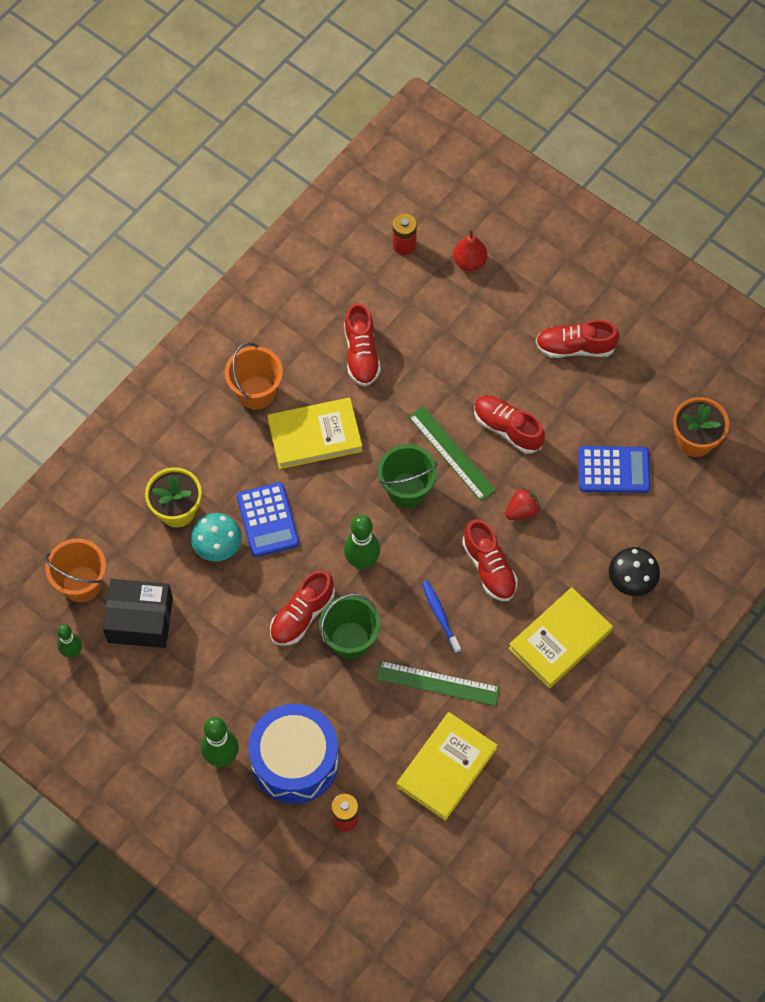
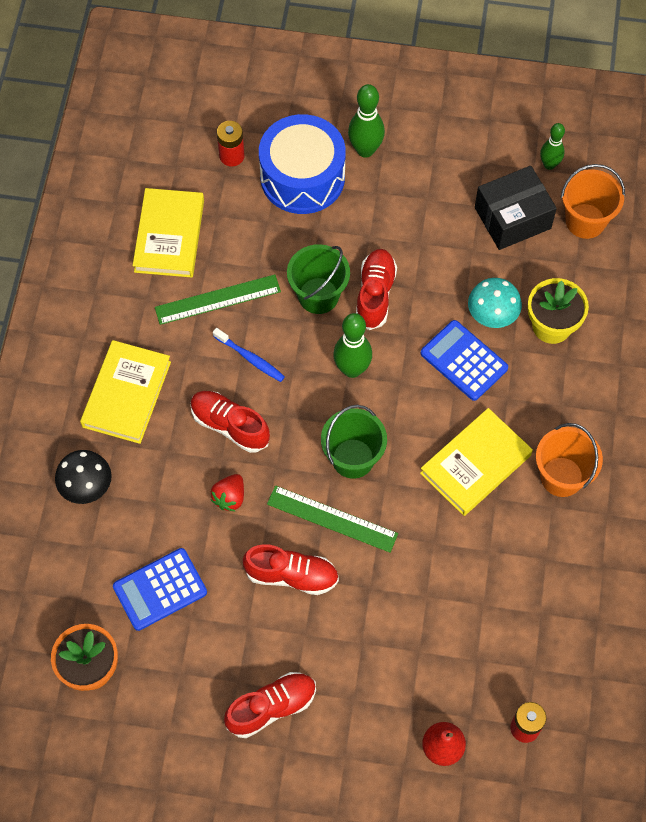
camera: 150 degrees right, 0 degrees up
red shoe [344,303,381,386] -> none

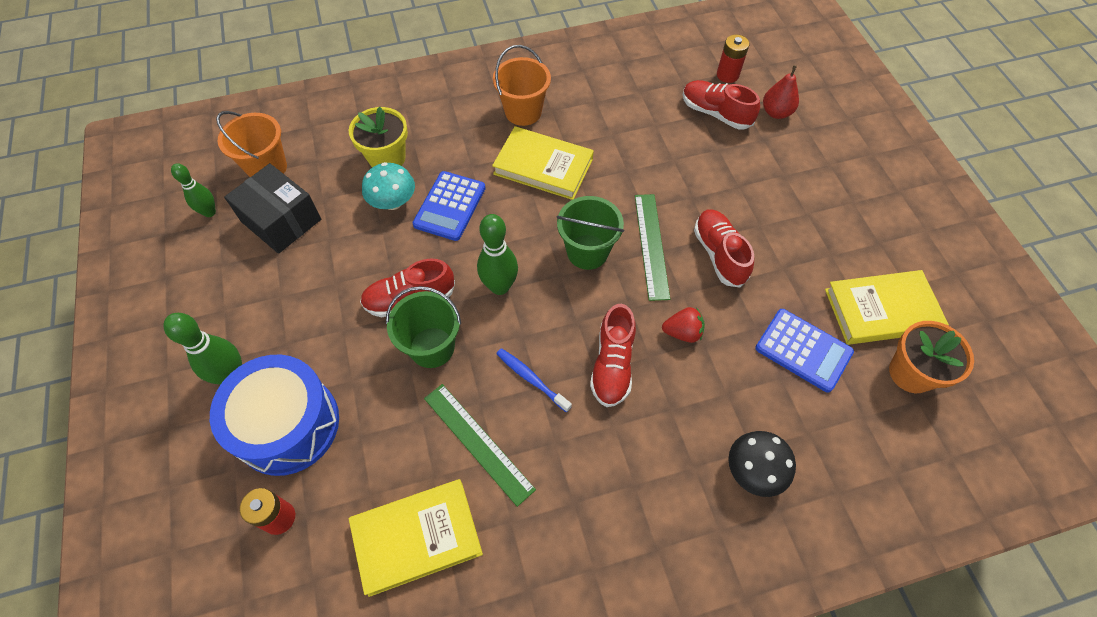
camera: 115 degrees left, 5 degrees down
yellow book [80,340,171,444] -> yellow book moved to [825,270,949,345]
blue toothbrush [213,328,285,382] -> blue toothbrush turned 60 degrees counterclockwise [496,348,572,412]
red shoe [224,672,316,738] -> red shoe moved to [683,80,760,130]

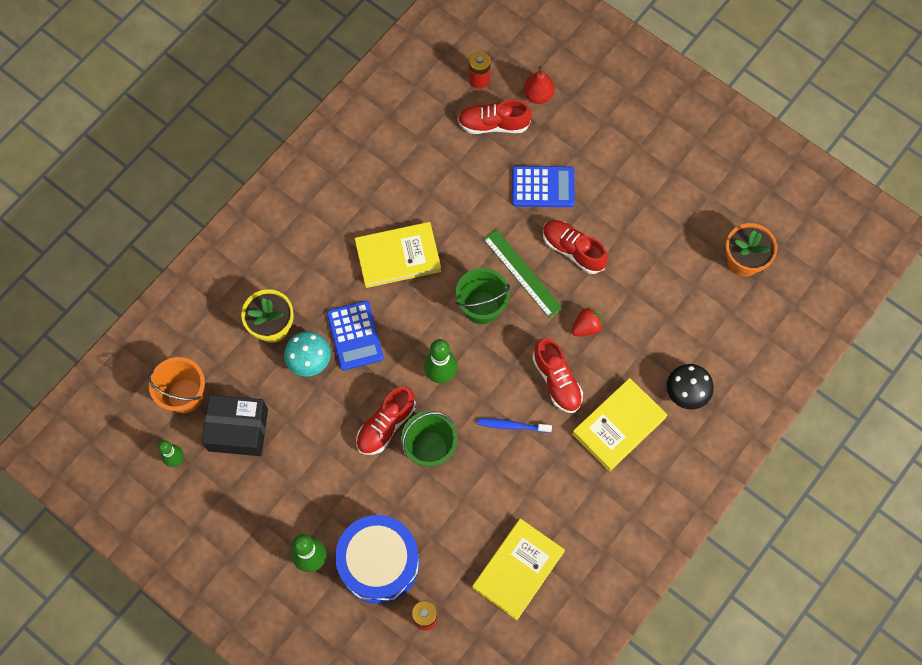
camera: 35 degrees left, 10 degrees up
green ruler [424,384,536,507] -> none
orange bucket [493,45,551,126] -> none
blue calculator [755,309,854,393] -> blue calculator moved to [512,166,575,207]
yellow book [825,270,949,345] -> yellow book moved to [572,378,667,471]

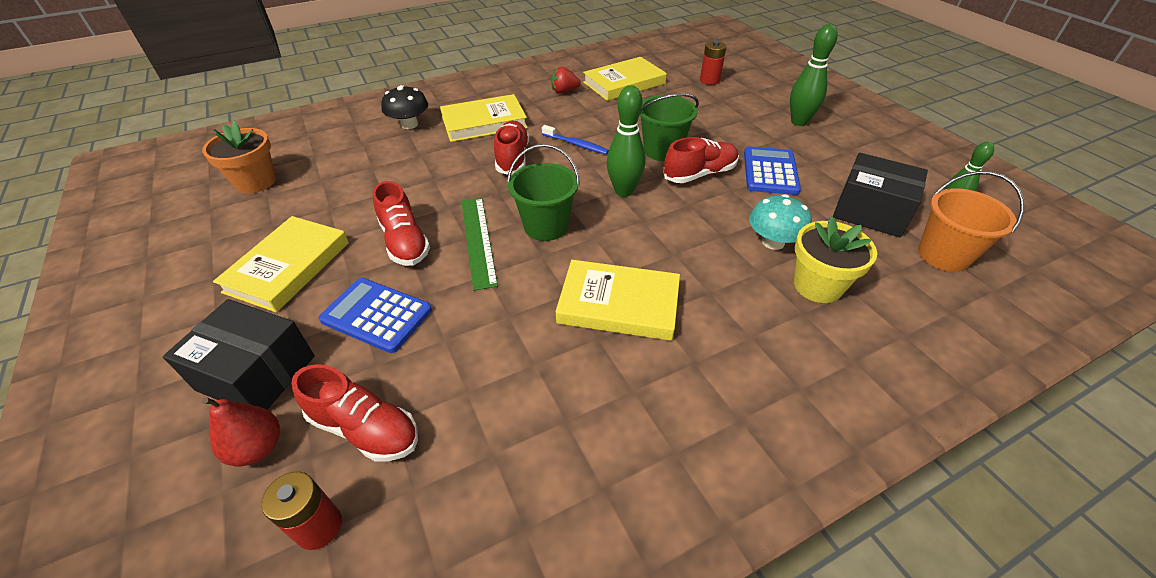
camera: 155 degrees left, 25 degrees down
blue calculator [327,301,384,370] -> blue calculator moved to [744,146,801,195]
blue drum [335,515,419,604] -> none
red strawberry [572,307,603,336] -> red strawberry moved to [551,67,581,94]
none -> black box [163,299,315,410]
none -> yellow book [213,216,349,312]

